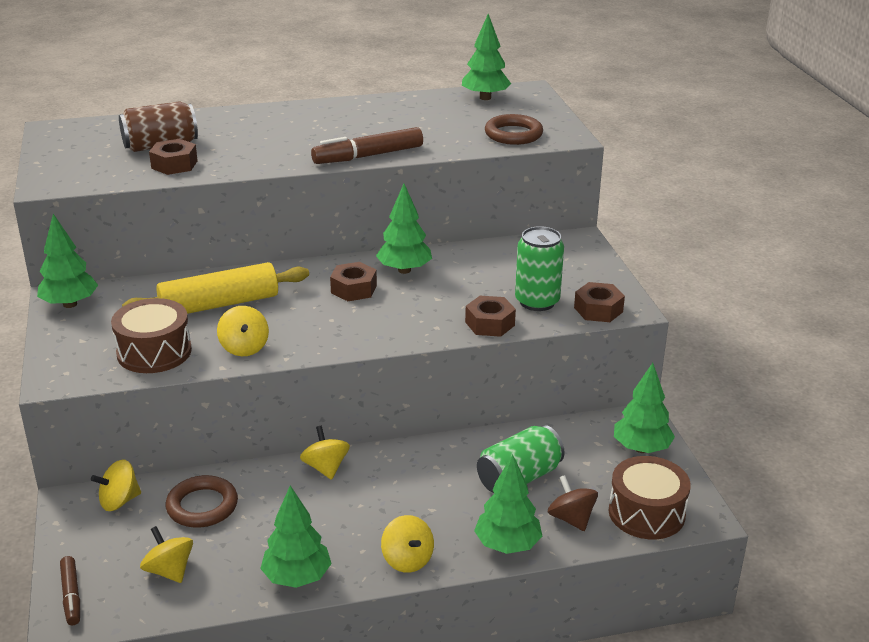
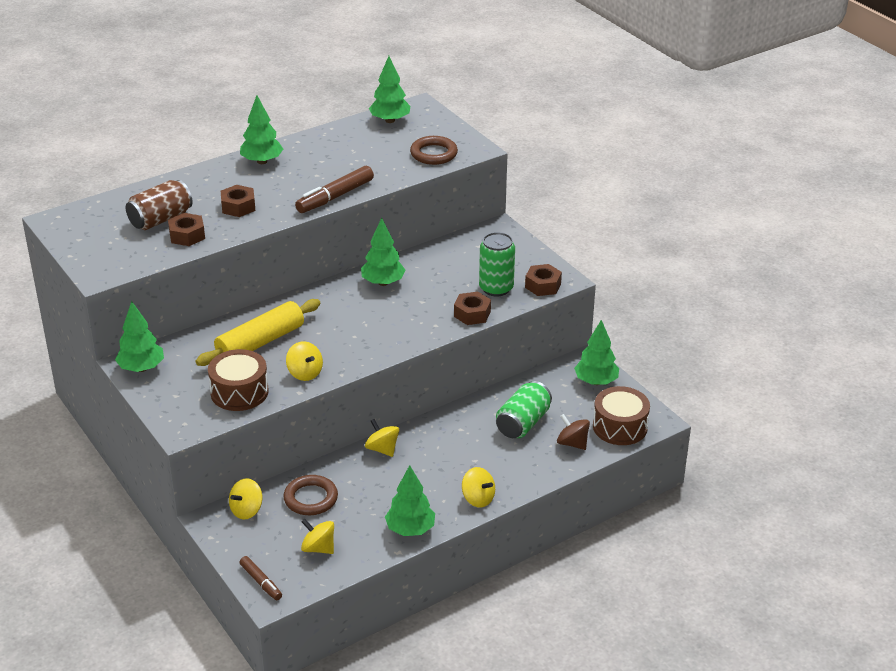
camera: 20 degrees left, 5 degrees up
brown nut [330,262,377,301] -> brown nut moved to [221,185,255,217]
green tree [474,454,542,554] -> green tree moved to [240,95,283,164]

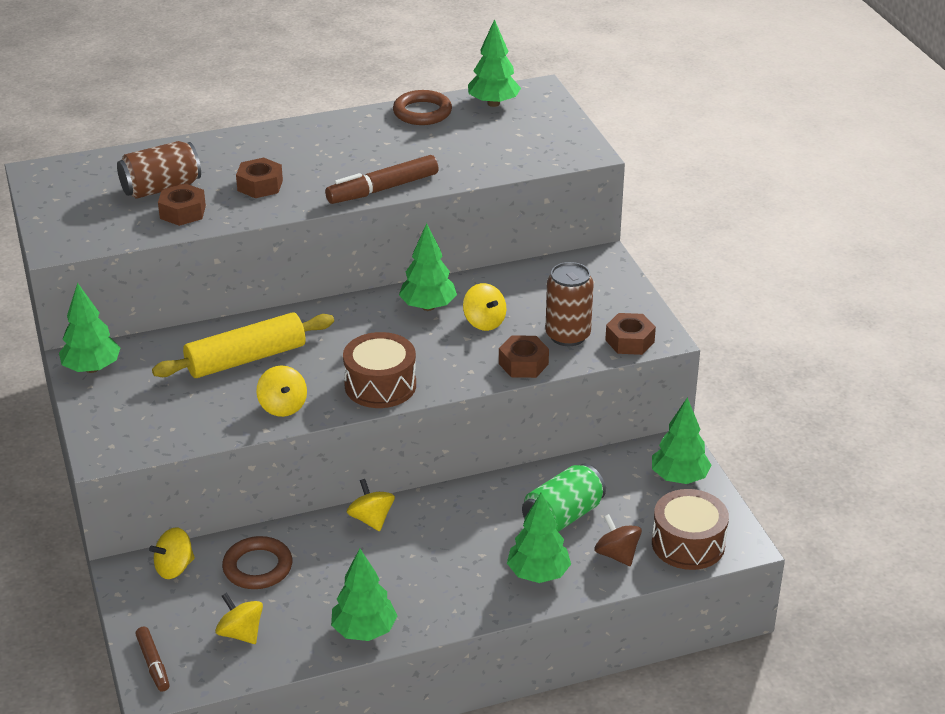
camera: 15 degrees right, 0 degrees up
brown drum [208,349,269,411] -> brown drum moved to [343,332,416,408]
green tree [240,95,283,164] -> green tree moved to [507,492,571,583]
brown ring [410,136,458,165] -> brown ring moved to [393,90,452,125]
yellow spinning top [462,467,495,508] -> yellow spinning top moved to [463,283,507,331]
green can [479,232,515,297] -> brown can [545,262,594,346]

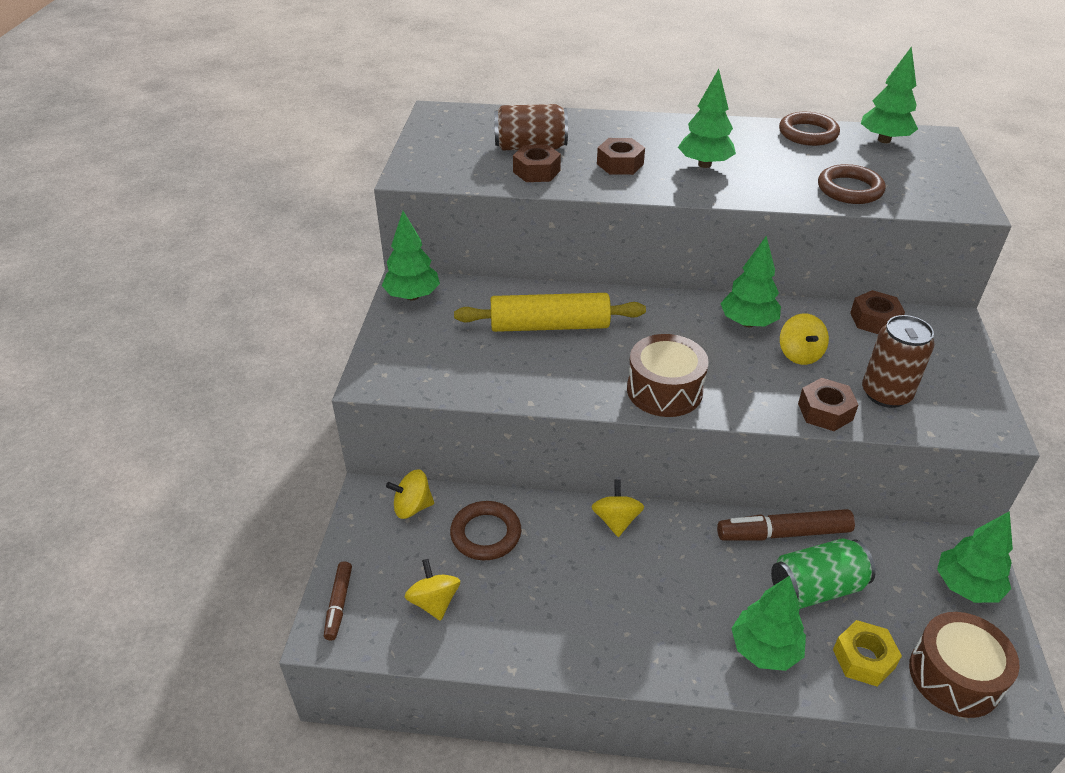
camera: 25 degrees right, 5 degrees up
yellow spinning top [256,365,307,417] -> none
brown marker [325,155,439,204] -> brown marker moved to [717,509,855,541]
green tree [331,548,397,641] -> green tree moved to [678,69,736,168]
brown spinning top [594,514,642,566] -> yellow nut [833,620,902,687]
brown nut [605,313,656,355] -> brown nut moved to [850,290,905,334]
none -> brown ring [818,164,886,204]

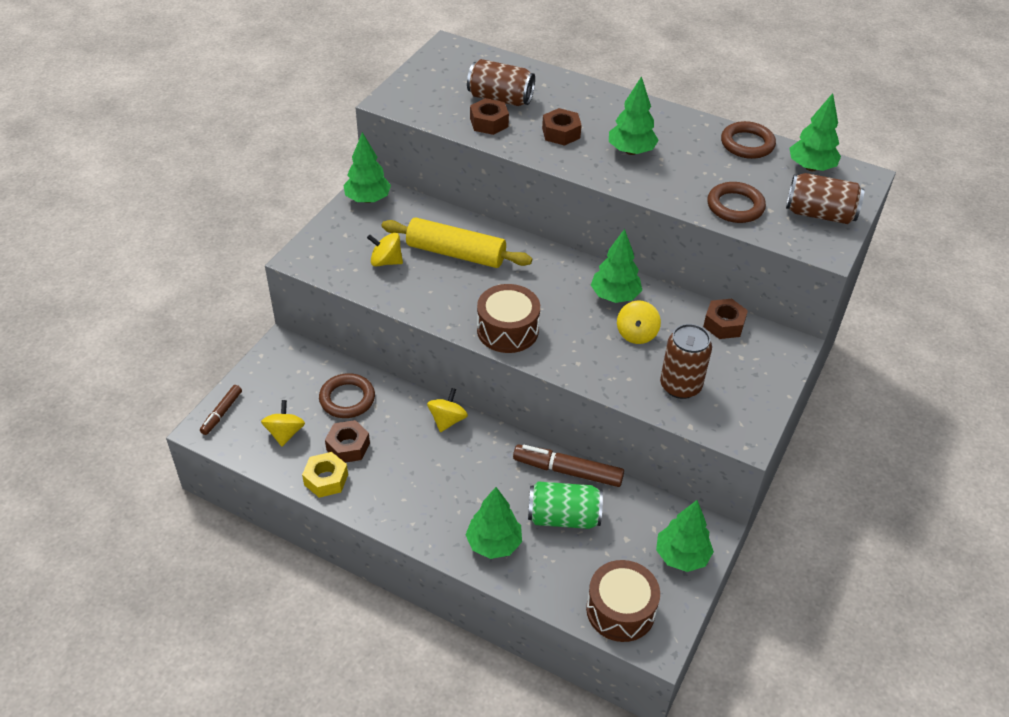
camera: 20 degrees right, 5 degrees up
yellow spinning top [386,469,434,519] -> yellow spinning top moved to [367,233,403,267]
brown nut [798,378,859,431] -> brown nut moved to [325,420,370,463]
yellow nut [833,620,902,687] -> yellow nut moved to [302,452,348,498]
none -> brown can [786,173,864,224]

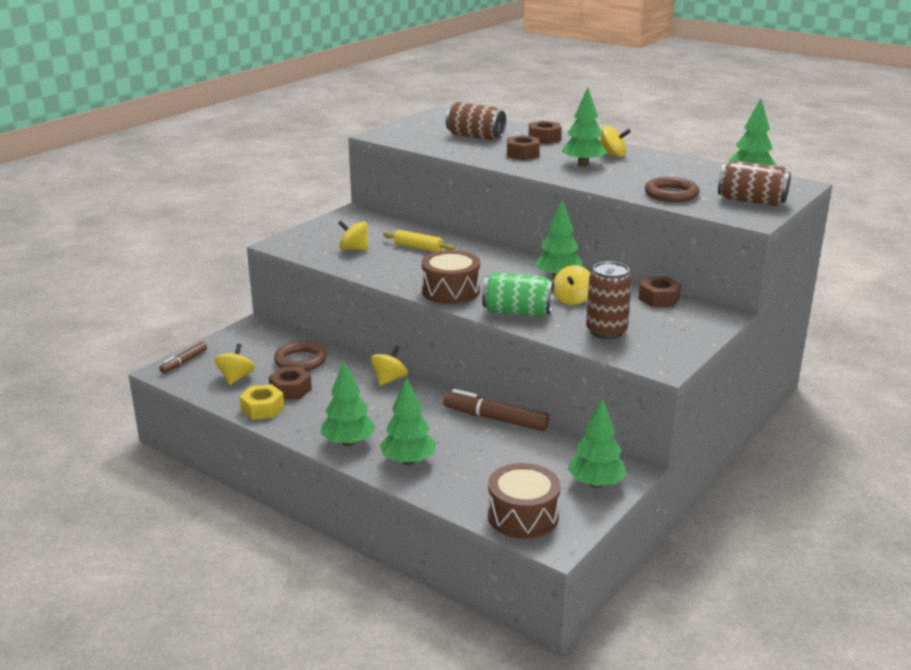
camera: 10 degrees right, 20 degrees down
green tree [343,132,391,203] -> green tree moved to [321,361,376,446]
yellow rolling pin [381,218,532,268] -> yellow rolling pin [383,230,455,252], size x0.56
brown nut [470,98,509,135] -> brown nut moved to [529,120,562,144]
green can [528,481,603,529] -> green can moved to [482,272,554,317]
brown ring [721,121,776,159] -> none
none -> yellow spinning top [600,125,631,157]

